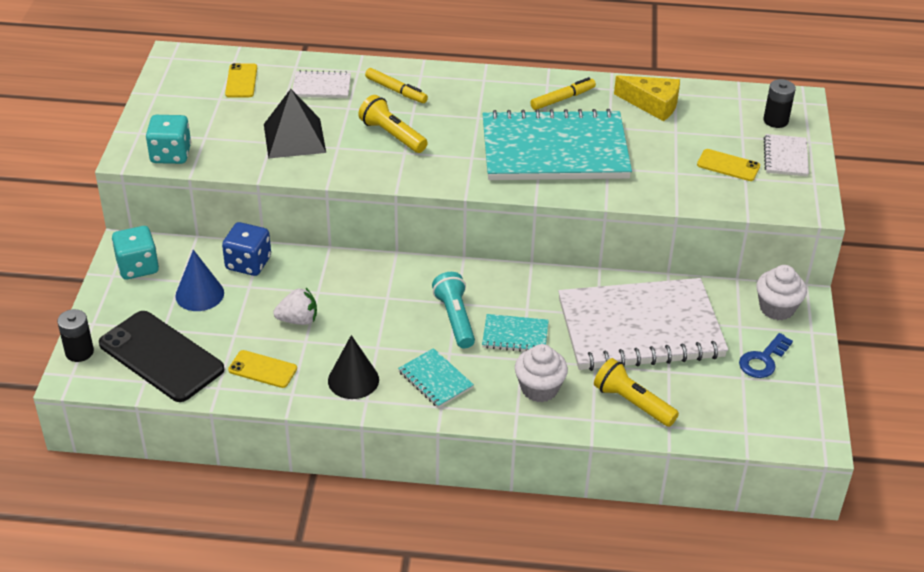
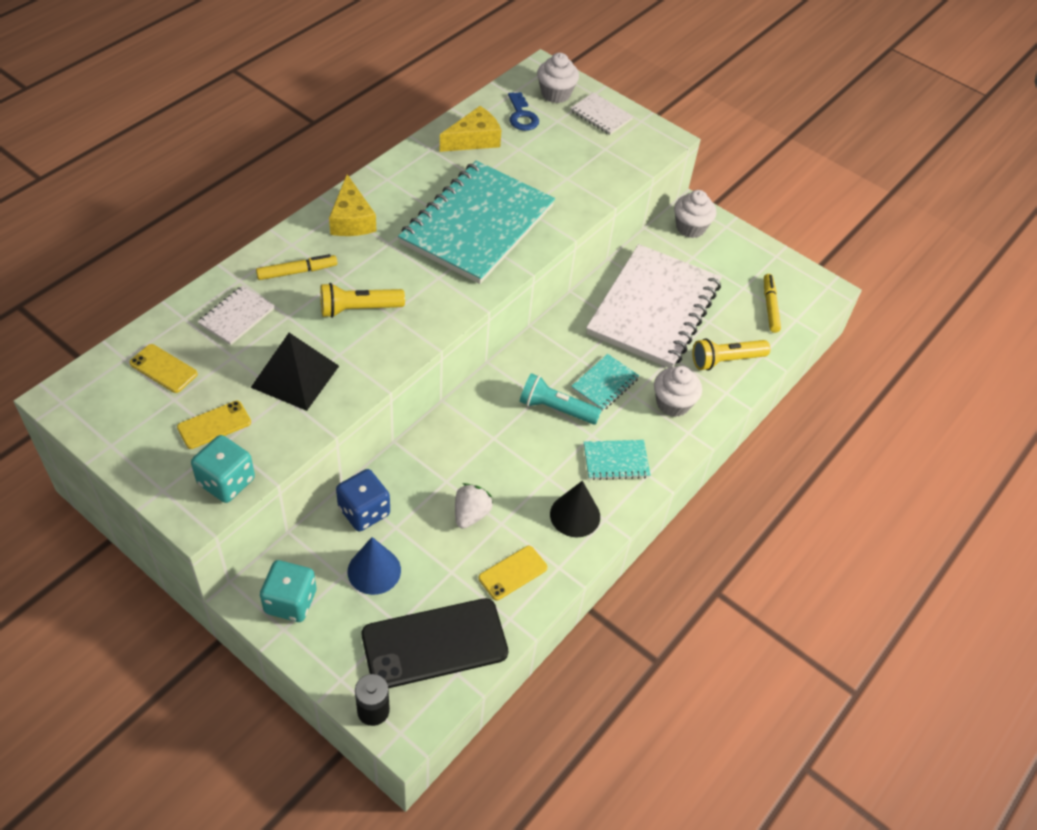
camera: 60 degrees left, 10 degrees up
yellow marker [530,77,596,110] -> yellow marker moved to [764,274,781,333]
yellow phone [697,149,760,181] -> yellow phone moved to [177,401,251,449]
blue key [739,333,793,378] -> blue key moved to [508,92,539,131]
black battery [763,79,796,128] -> white cupcake [537,53,579,103]
none -> yellow cheese [329,174,377,236]

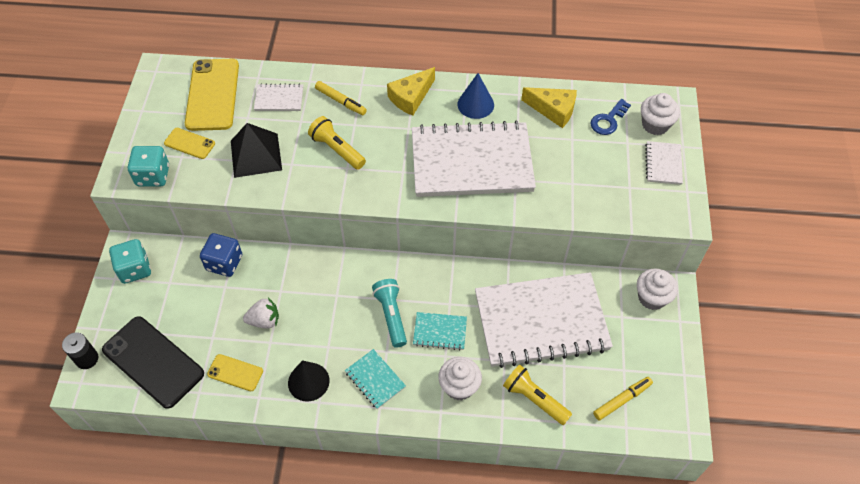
camera: 60 degrees right, 5 degrees up
yellow phone [129,344,198,393] -> yellow phone [185,59,239,131], size x1.99
blue cone [348,537,401,595] -> blue cone moved to [457,73,494,119]
turquoise notebook [398,161,555,284] -> white notebook [412,121,536,197]

